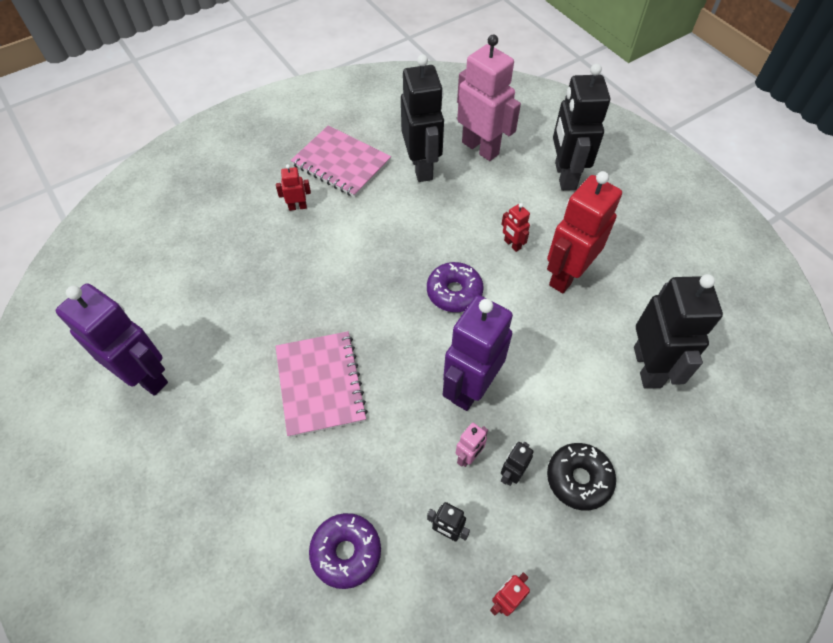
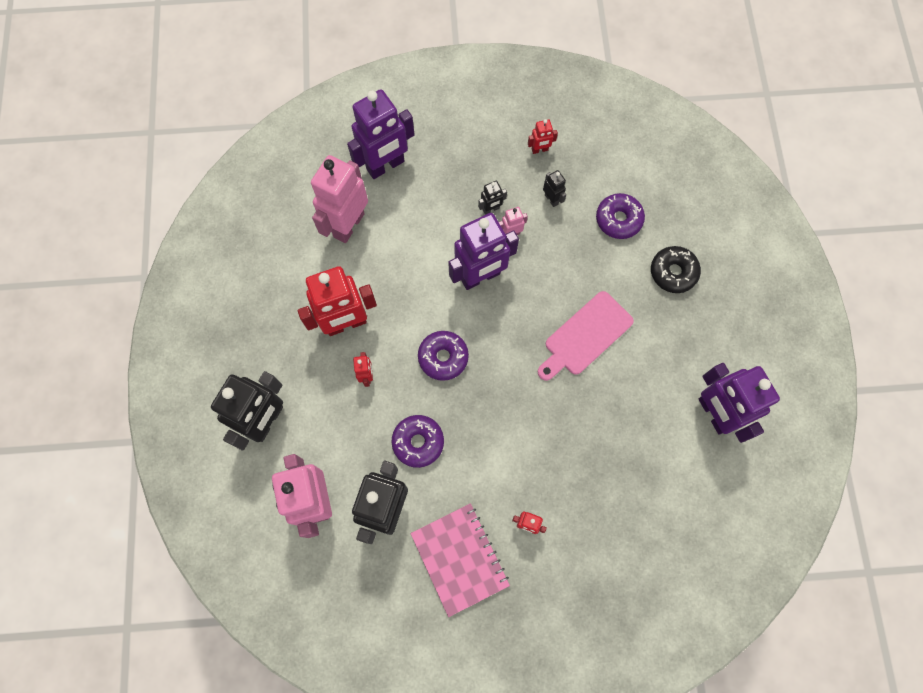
camera: 150 degrees left, 15 degrees up
pink notebook [275,331,368,438] -> pink cutting board [538,291,634,381]
black donut [547,443,616,511] -> black donut moved to [651,246,701,293]
black robot [634,274,723,389] -> pink robot [311,155,368,243]
none -> purple robot [347,89,415,179]
none -> purple donut [391,415,444,468]

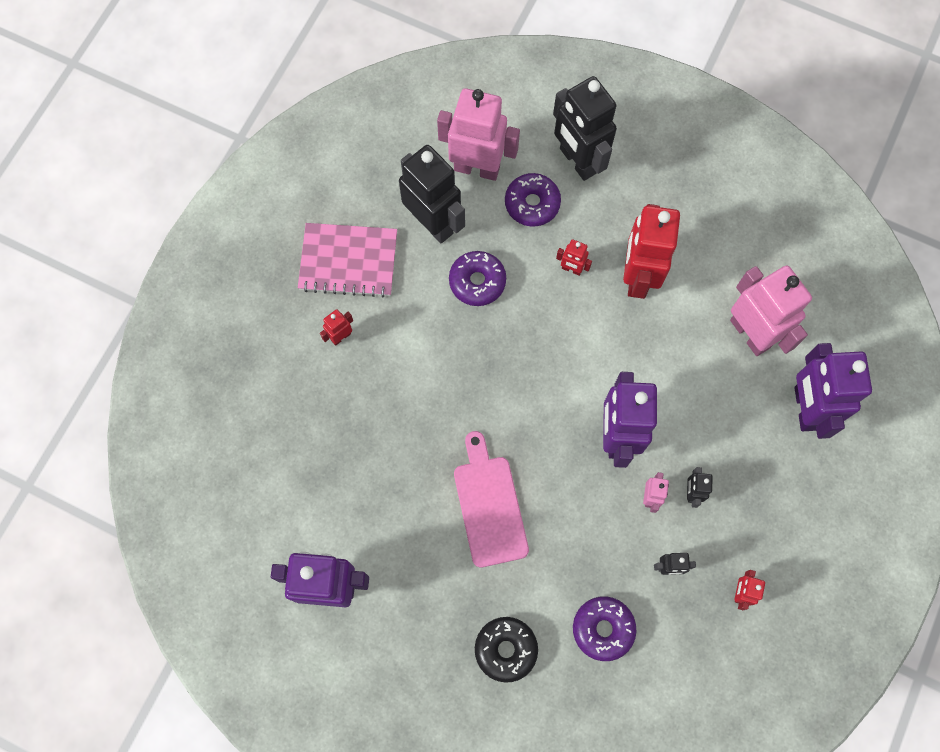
camera: 120 degrees right, 0 degrees up
purple donut [418,331,469,381] -> purple donut moved to [505,173,561,227]

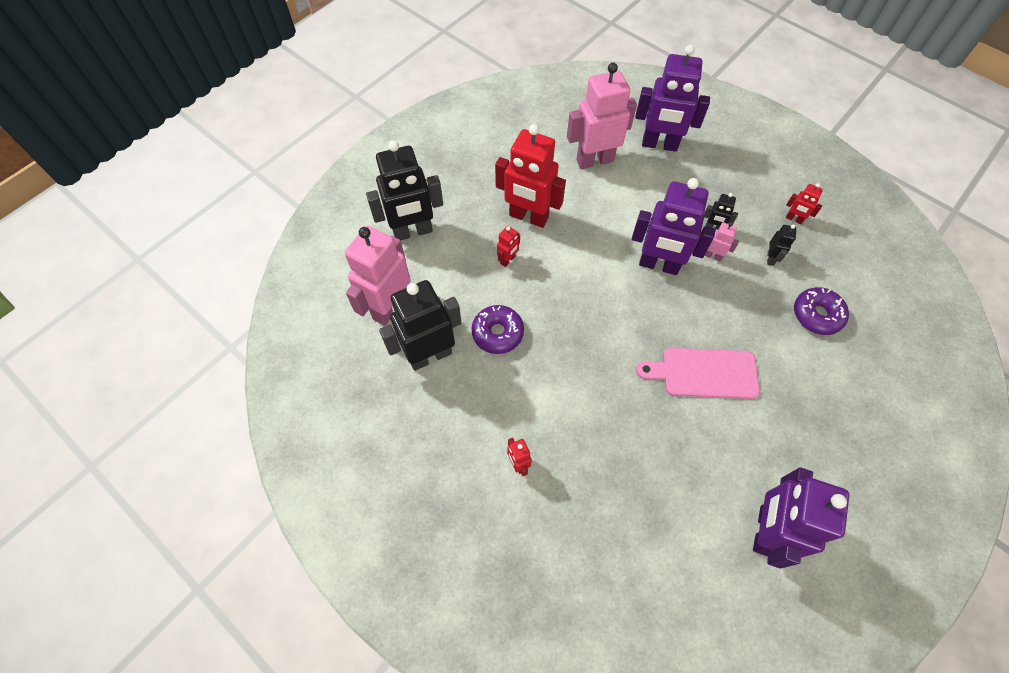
camera: 75 degrees left, 10 degrees down
pink notebook [298,223,397,297] -> none
black donut [475,617,538,683] -> none
purple donut [505,173,561,227] -> none

